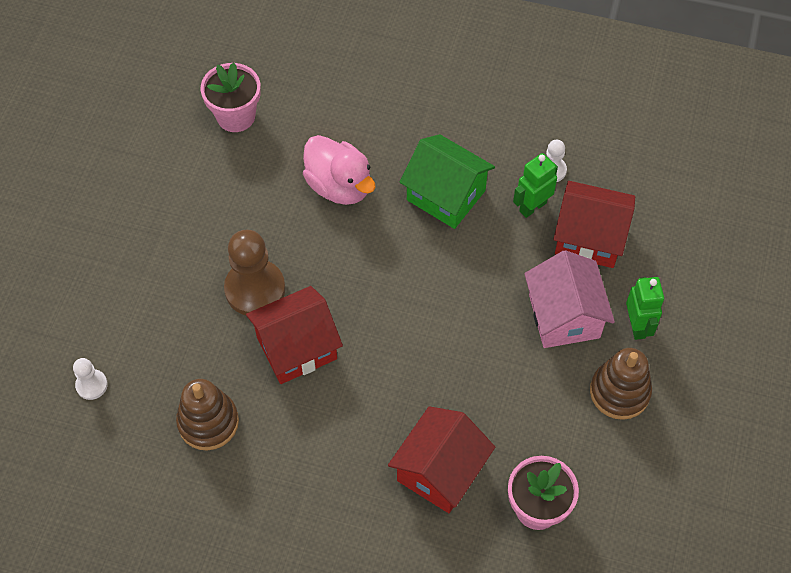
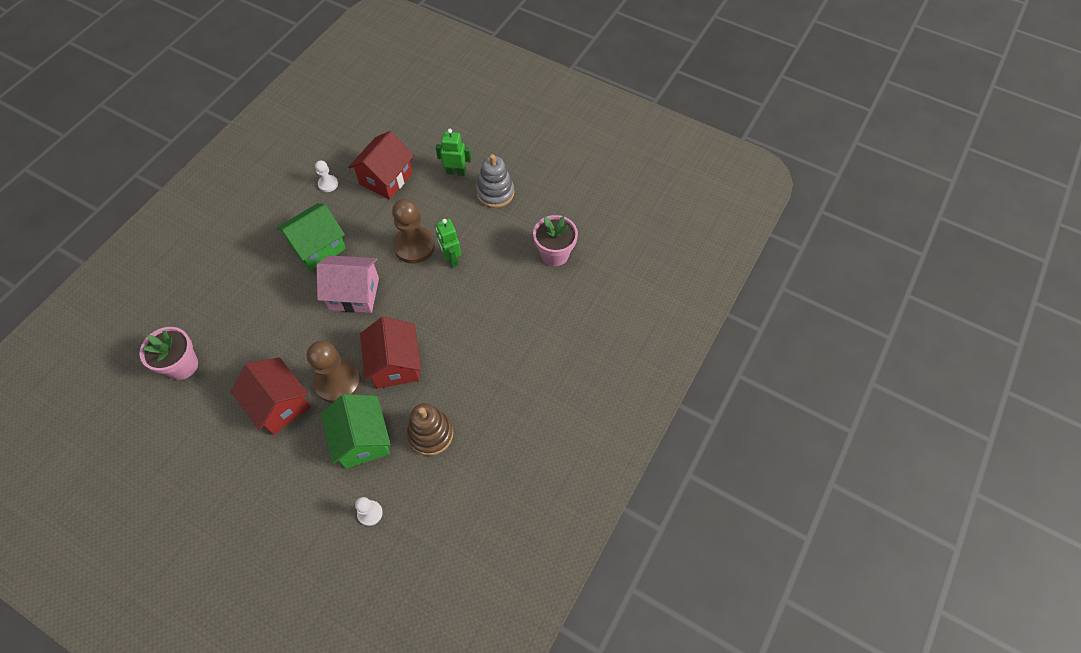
camera: 75 degrees left, 0 degrees up
pink duck [303,135,376,205] -> none
red house [388,406,495,513] -> red house moved to [231,358,311,435]
green robot [513,153,558,218] -> green robot moved to [436,219,461,267]
pink house [524,250,615,348] -> pink house moved to [316,255,379,313]
brown stacking toy [590,348,652,420] -> grey stacking toy [476,154,514,208]
none -> green house [321,394,391,469]
none -> brown pawn [392,199,435,264]

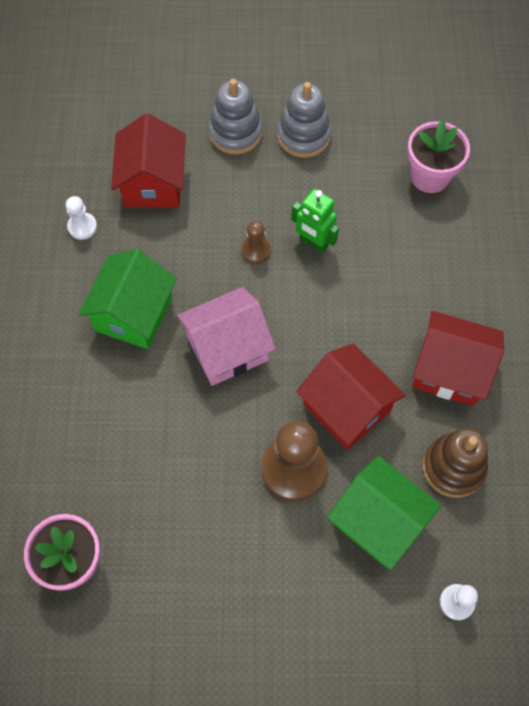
camera: 30 degrees left, 5 degrees up
red house [231,358,311,435] -> red house moved to [412,311,504,406]
brown pawn [392,199,435,264] -> brown pawn [241,221,271,264], size x0.50
green robot [436,129,471,176] -> grey stacking toy [209,79,262,155]

